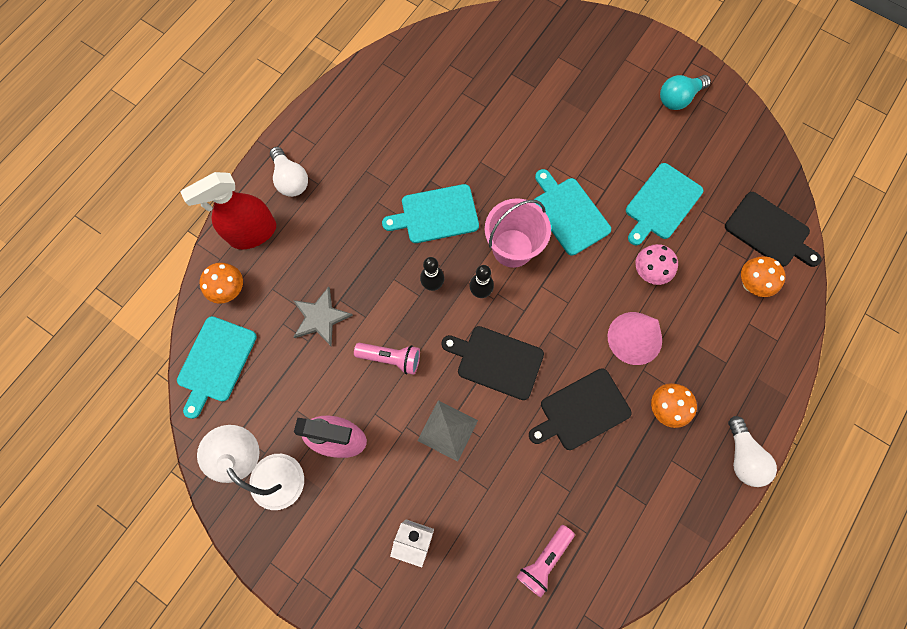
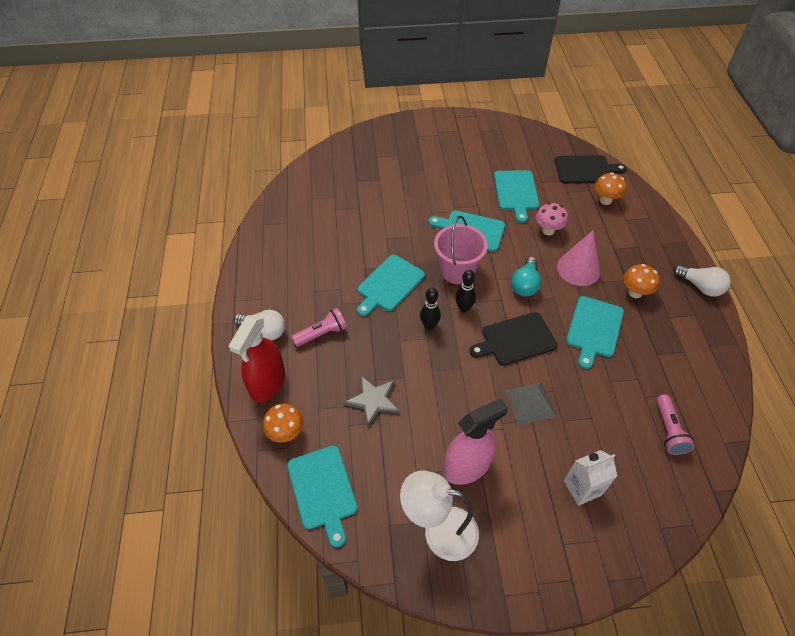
camera: 40 degrees left, 20 degrees down
pink flashlight [354,343,420,375] -> pink flashlight moved to [291,308,347,347]
black cutting board [529,368,632,450] -> turquoise cutting board [566,296,624,369]
turquoise light bulb [660,75,711,110] -> turquoise light bulb moved to [511,257,541,297]

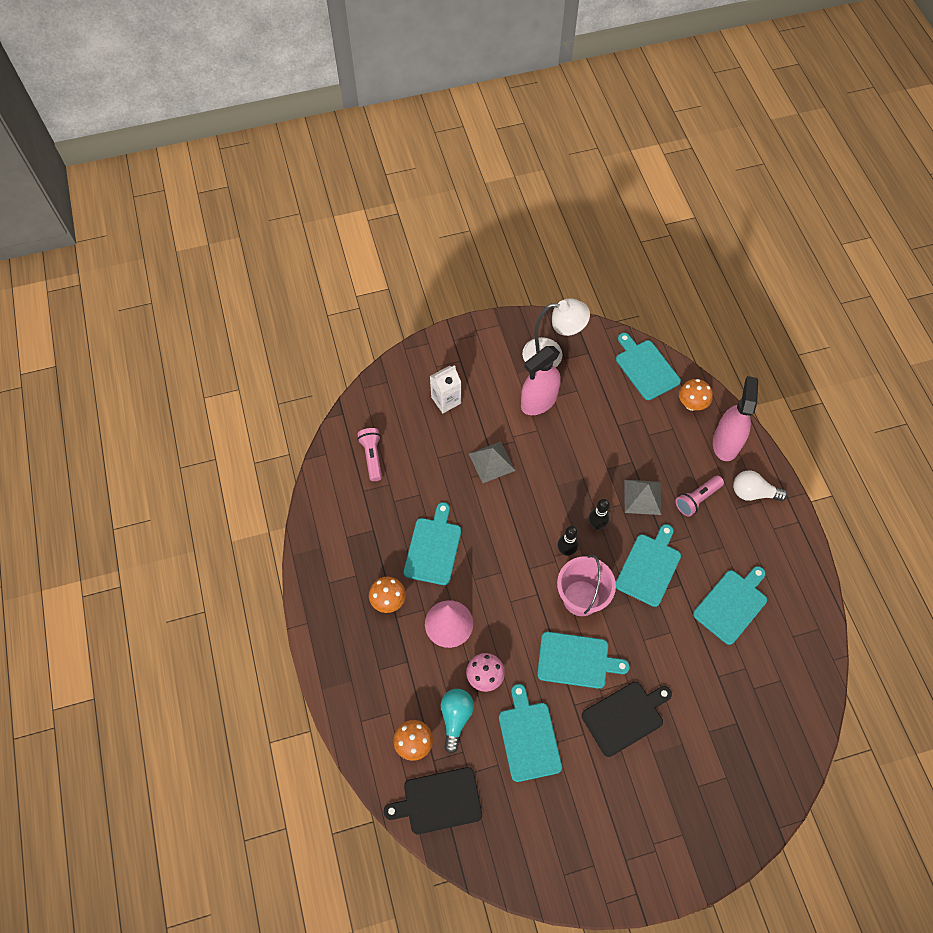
camera: 170 degrees right, 10 degrees up
red spray bottle [229,315,285,403] -> pink spray bottle [713,376,758,461]
grey star [343,376,400,427] -> none
black cutting board [470,312,558,366] -> black cutting board moved to [582,682,672,757]
turquoise light bulb [511,257,541,297] -> turquoise light bulb moved to [441,689,474,754]
white light bulb [673,264,731,297] -> none
none -> grey pyramid [624,480,661,515]
none -> turquoise cutting board [693,566,767,645]

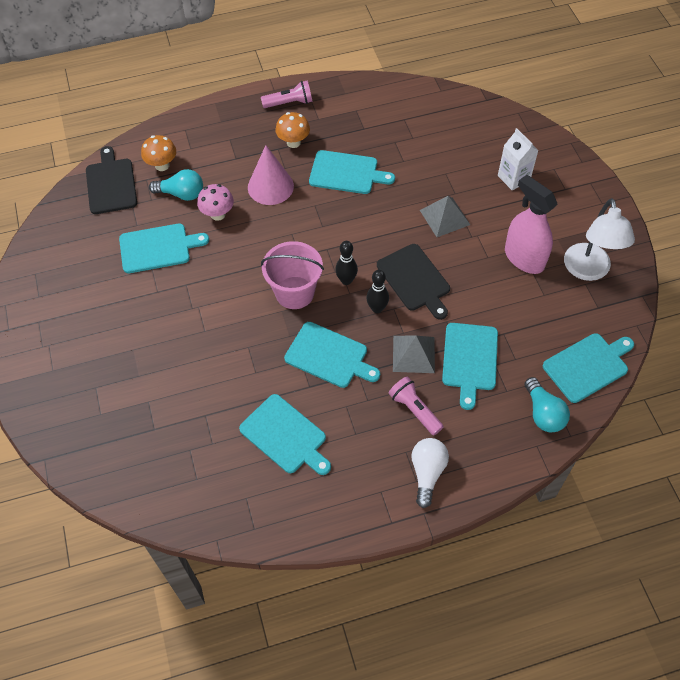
camera: 90 degrees right, 5 degrees down
pink flashlight [357,428,382,481] -> pink flashlight moved to [261,80,312,108]
turquoise cutting board [537,632,630,689] -> turquoise cutting board moved to [442,323,498,410]
black cutting board [582,682,672,757] -> black cutting board moved to [377,244,450,320]
orange mushroom [679,379,713,411] -> turquoise light bulb [524,377,570,432]
pink spray bottle [713,376,758,461] -> none

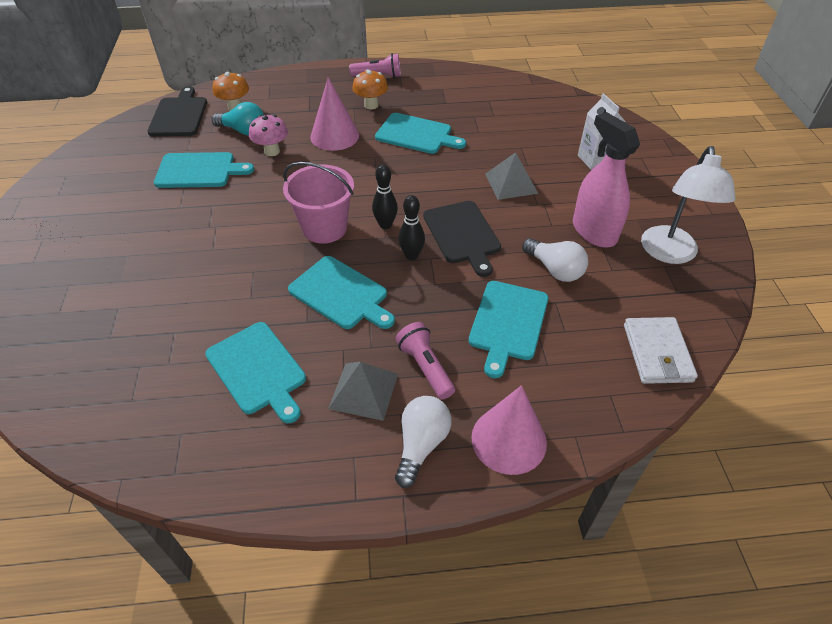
camera: 10 degrees right, 10 degrees down
grey pyramid [393,335,435,373] -> grey pyramid moved to [328,362,398,421]
turquoise light bulb [524,377,570,432] -> none
turquoise cutting board [543,333,634,403] -> white wallet [624,317,698,384]
none -> pink cone [471,385,547,475]
none -> white light bulb [522,238,588,282]

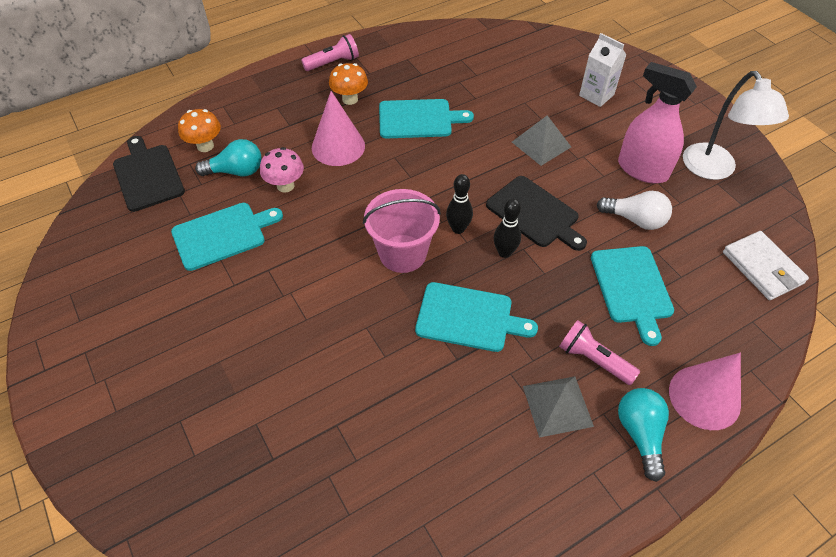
camera: 25 degrees left, 5 degrees up
turquoise cutting board [205,322,306,423] -> none
white light bulb [395,396,452,488] -> turquoise light bulb [618,388,669,482]

